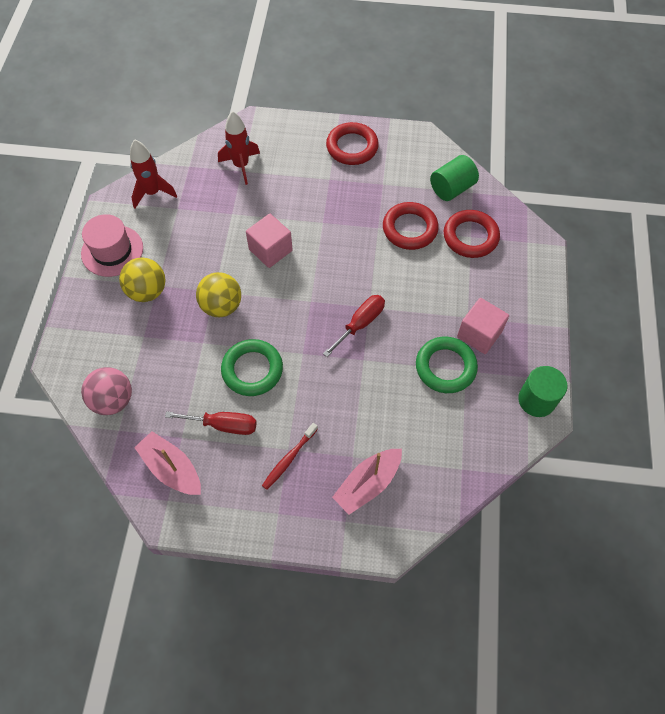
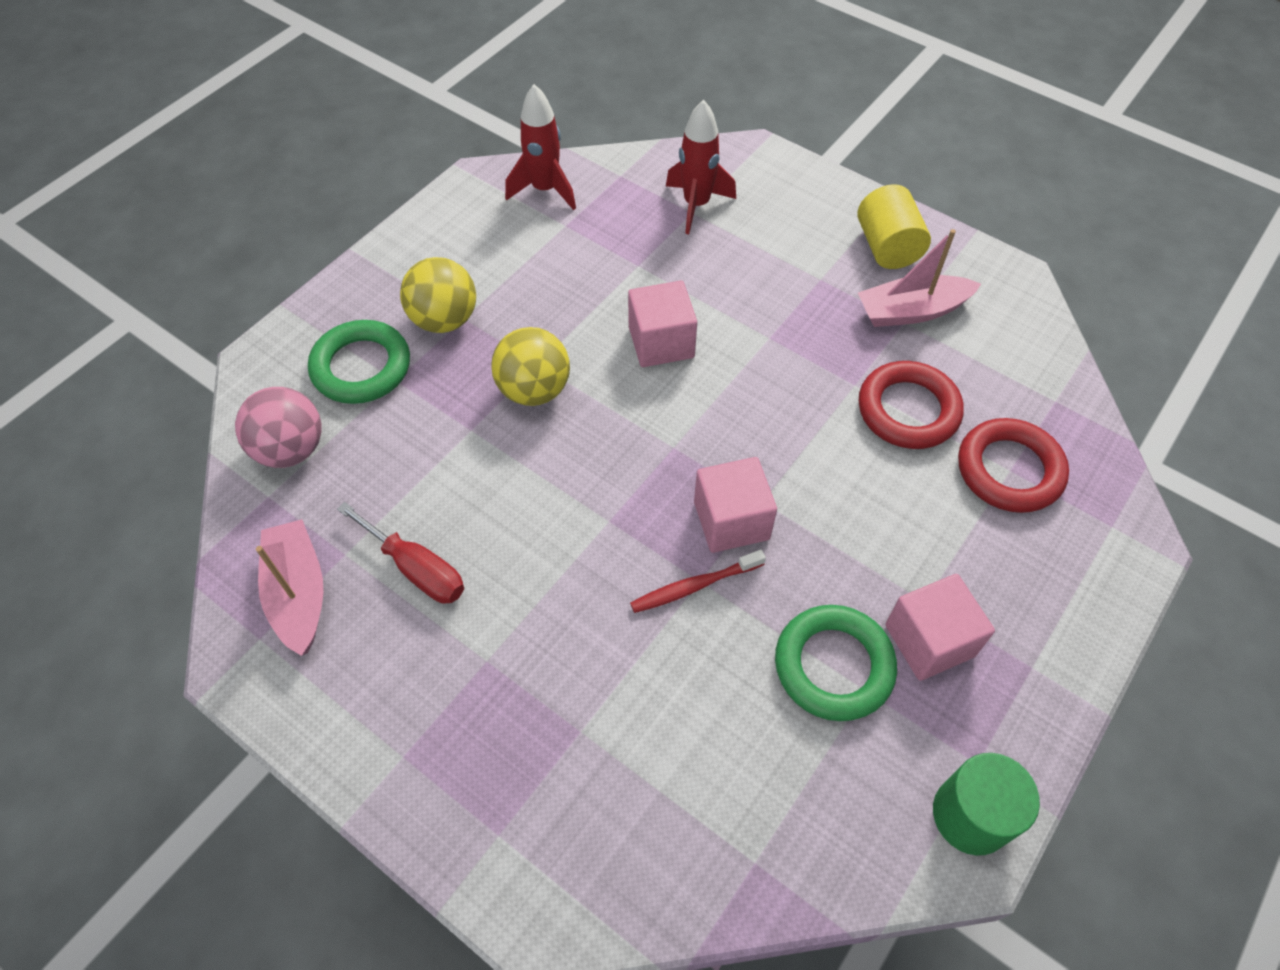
camera: 30 degrees right, 5 degrees down
pink hat [81,214,143,277] -> none
green ring [221,339,283,396] -> green ring moved to [308,320,410,404]
red toothbrush [262,423,318,490] -> red toothbrush moved to [630,550,766,613]
red screwdriver [323,295,385,357] -> pink cube [694,457,777,553]
red ring [326,122,379,165] -> yellow cylinder [857,184,931,269]
pink boat [332,449,402,514] -> pink boat moved to [858,229,981,327]
green cylinder [430,155,479,201] -> none

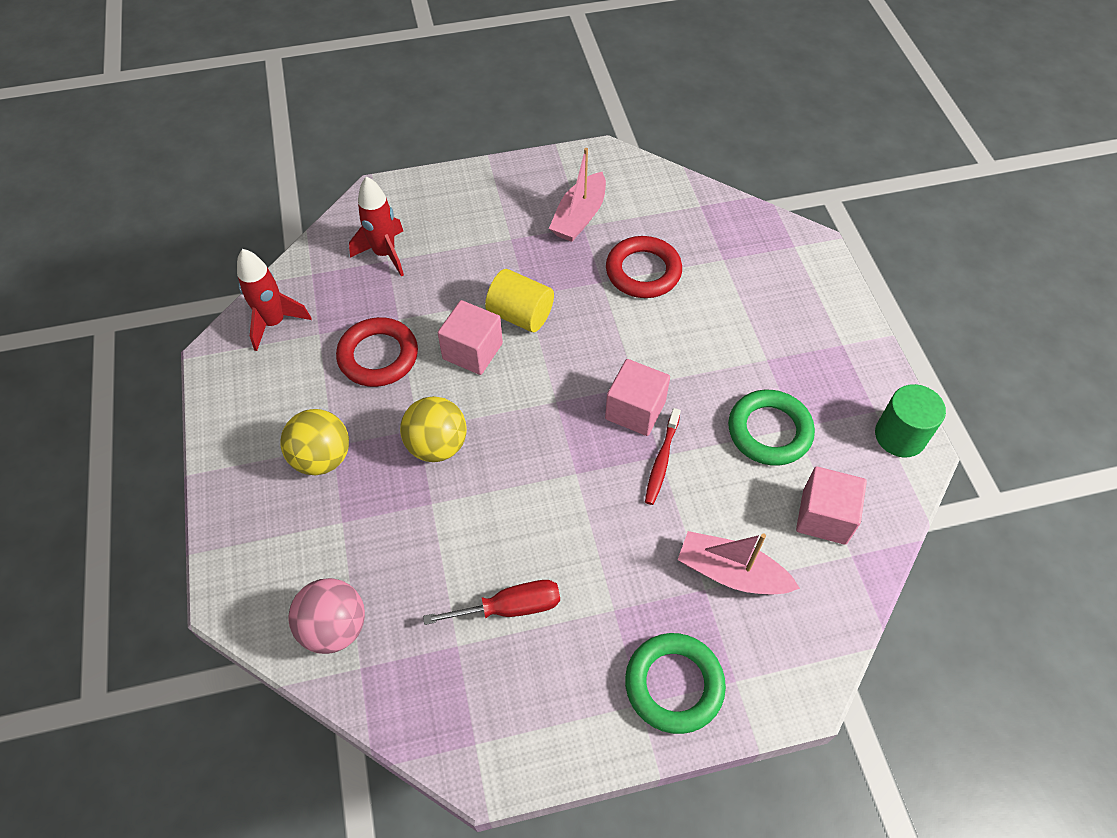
camera: 50 degrees left, 0 degrees up
pink boat [256,519,323,656] -> pink boat moved to [678,531,800,595]
green ring [308,320,410,404] -> green ring moved to [625,633,726,734]
yellow cylinder [857,184,931,269] -> yellow cylinder moved to [485,269,554,332]
pink cube [885,574,995,681] -> pink cube moved to [796,466,867,545]
red ring [958,418,1069,513] -> red ring moved to [336,317,418,387]

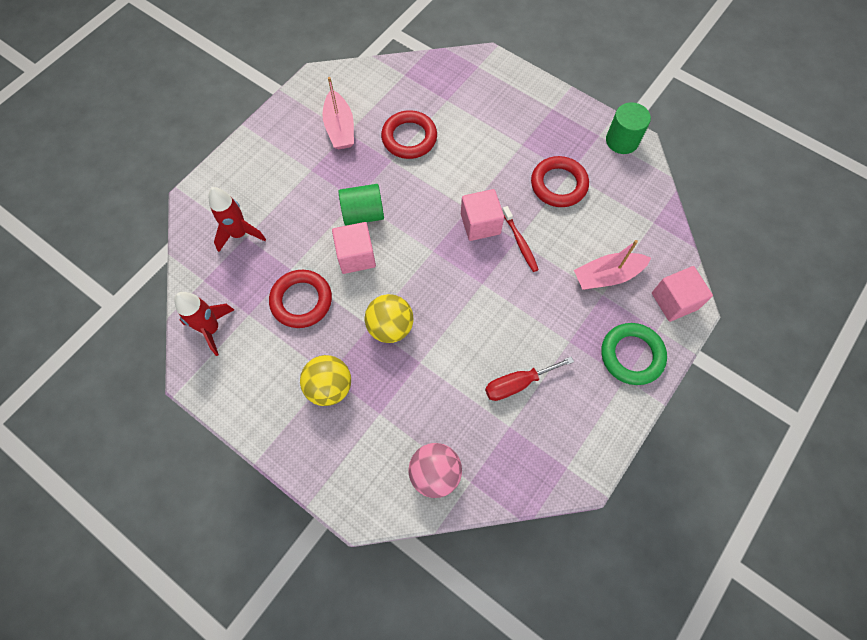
camera: 40 degrees left, 10 degrees up
red screwdriver [423,580,560,625] -> red screwdriver turned 150 degrees counterclockwise [485,357,574,401]
yellow cylinder [485,269,554,332] -> green cylinder [339,184,384,226]
green ring [728,390,815,466] -> red ring [531,156,589,207]
pink cube [796,466,867,545] -> pink cube moved to [652,266,713,322]

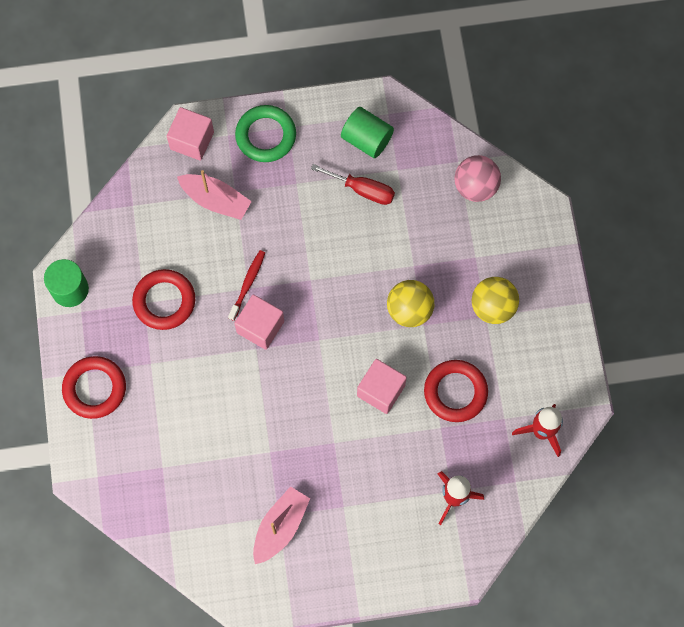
camera: 135 degrees left, 5 degrees up
green cylinder [339,184,384,226] -> green cylinder moved to [341,107,394,158]
red ring [381,110,437,159] -> red ring moved to [62,356,126,419]

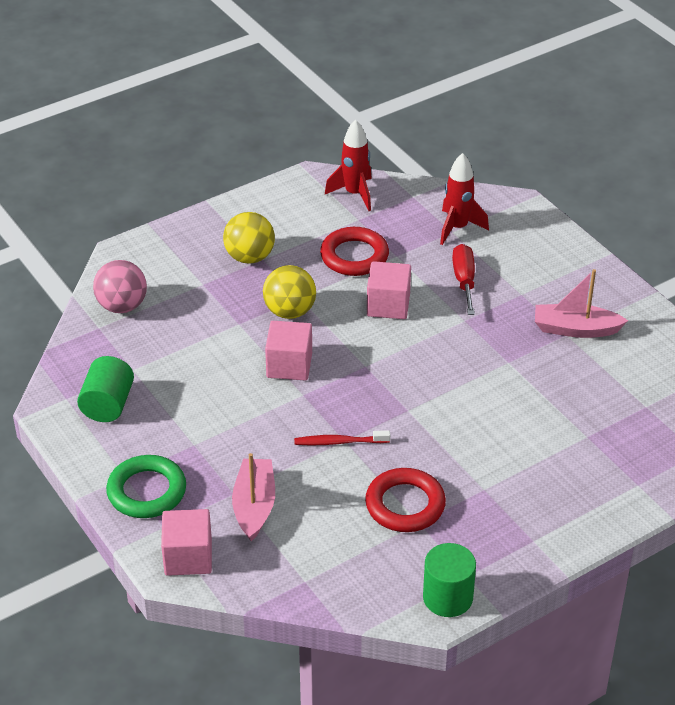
camera: 115 degrees left, 30 degrees down
red ring [62,356,126,419] -> none
pink cube [234,294,284,350] -> pink cube moved to [265,321,312,381]
red screwdriver [311,164,395,205] -> red screwdriver moved to [452,244,475,315]

